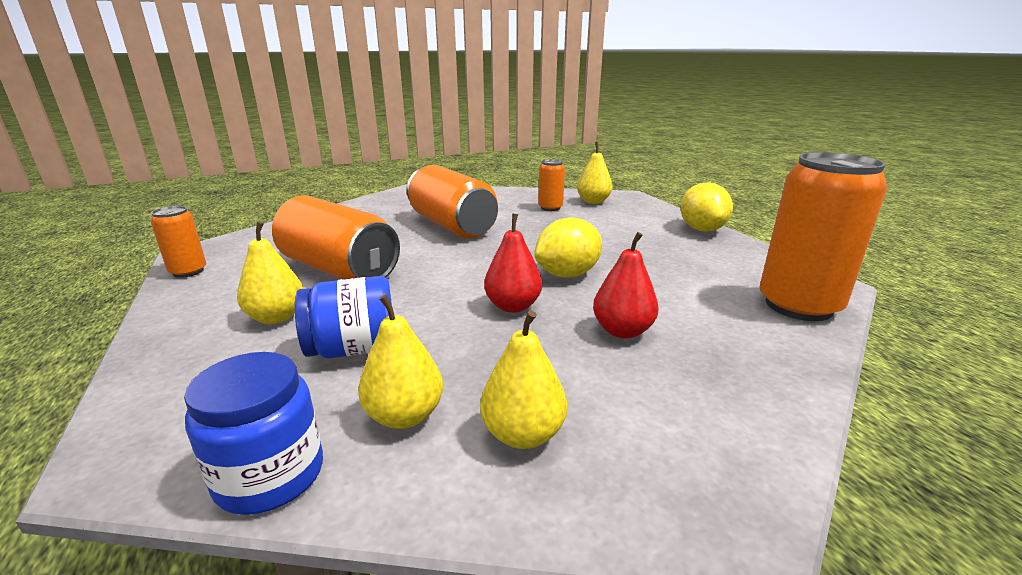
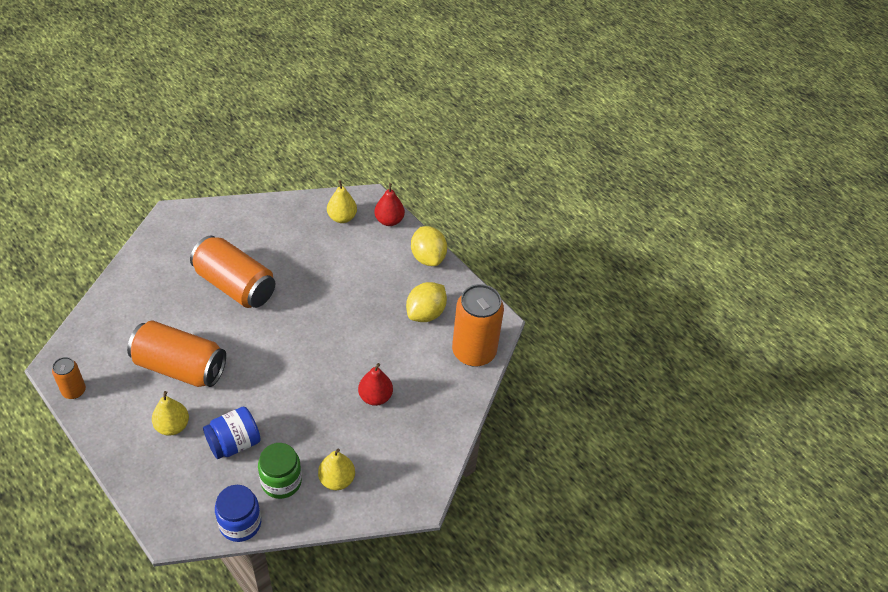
camera: 20 degrees left, 25 degrees up
yellow pear [358,294,443,429] -> green jar [258,443,302,499]
red pear [484,214,542,313] -> red pear moved to [374,183,405,226]
yellow lemon [534,217,602,278] -> yellow lemon moved to [406,282,447,322]
orange can [538,159,565,211] -> none

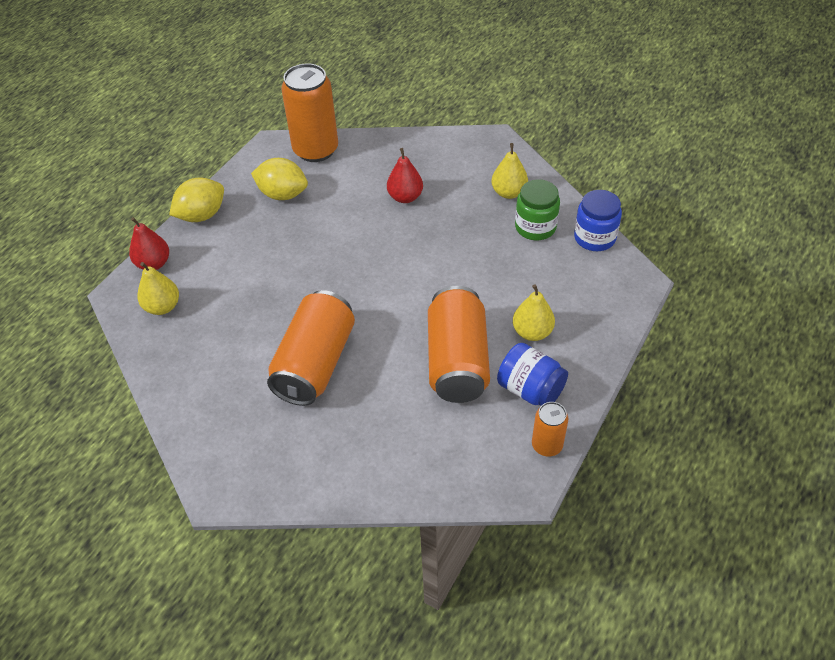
camera: 105 degrees left, 0 degrees up
blue jar [203,406,261,459] -> blue jar moved to [497,343,568,406]

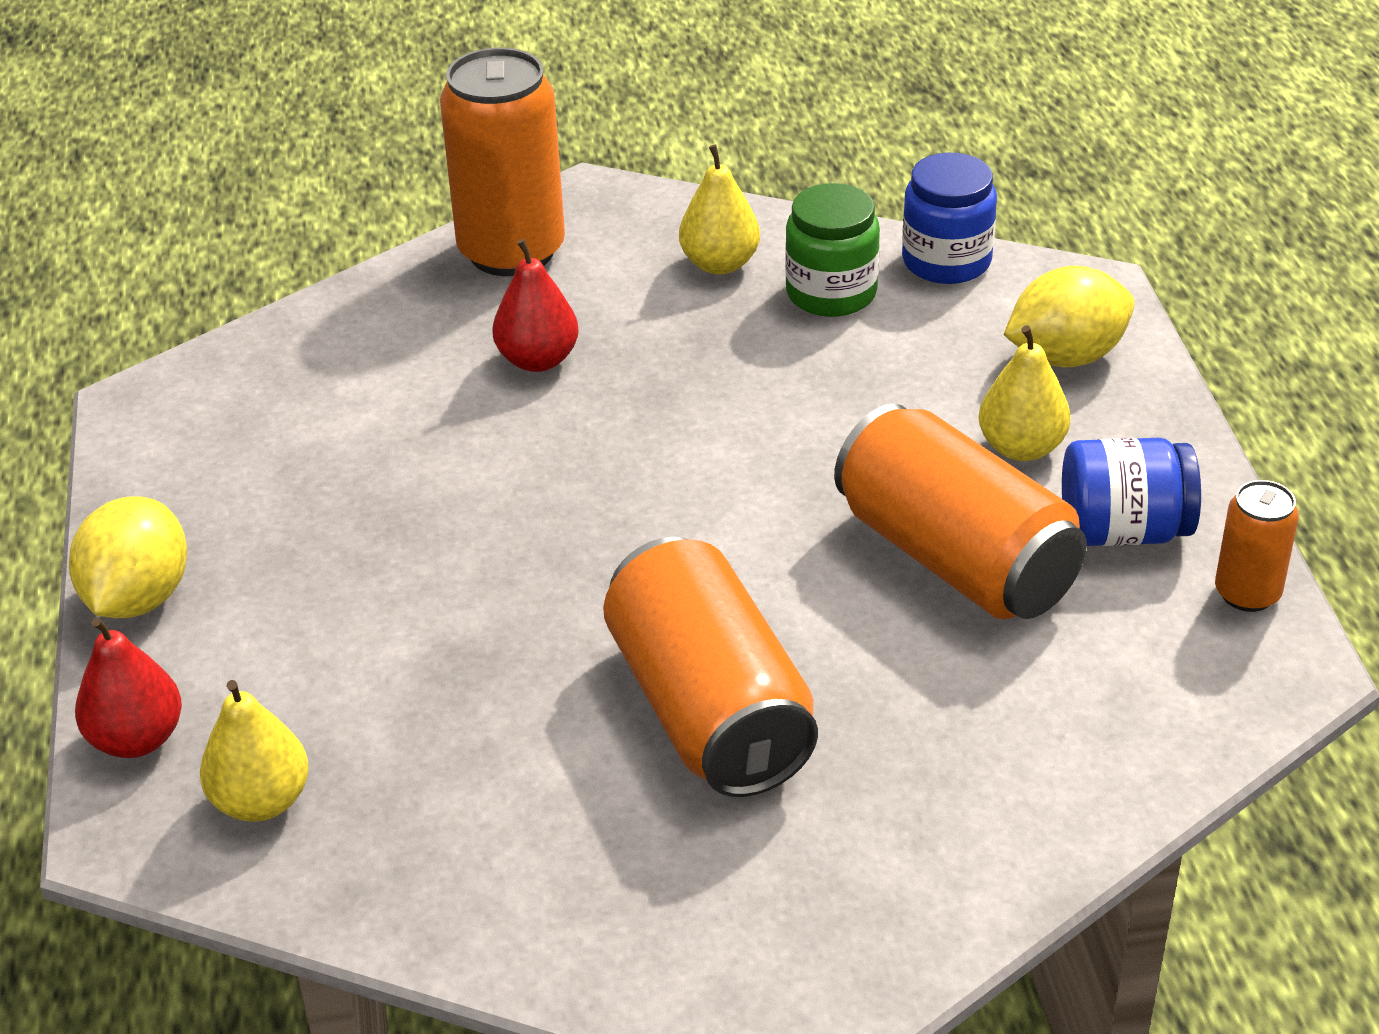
camera: 40 degrees left, 10 degrees down
yellow lemon [251,158,308,200] -> yellow lemon moved to [1004,266,1135,367]
orange can [281,64,338,162] -> orange can moved to [440,48,565,276]

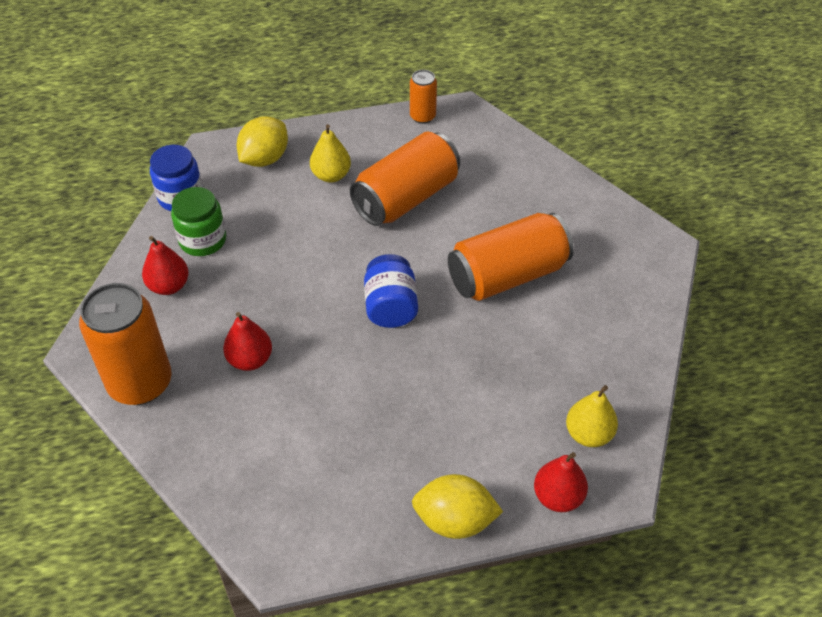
camera: 95 degrees left, 10 degrees up
yellow pear [679,144,760,275] -> red pear [142,236,189,295]
yellow lemon [1004,266,1135,367] -> yellow lemon turned 60 degrees clockwise [237,116,288,167]
blue jar [1062,438,1201,546] -> blue jar moved to [364,254,418,328]

